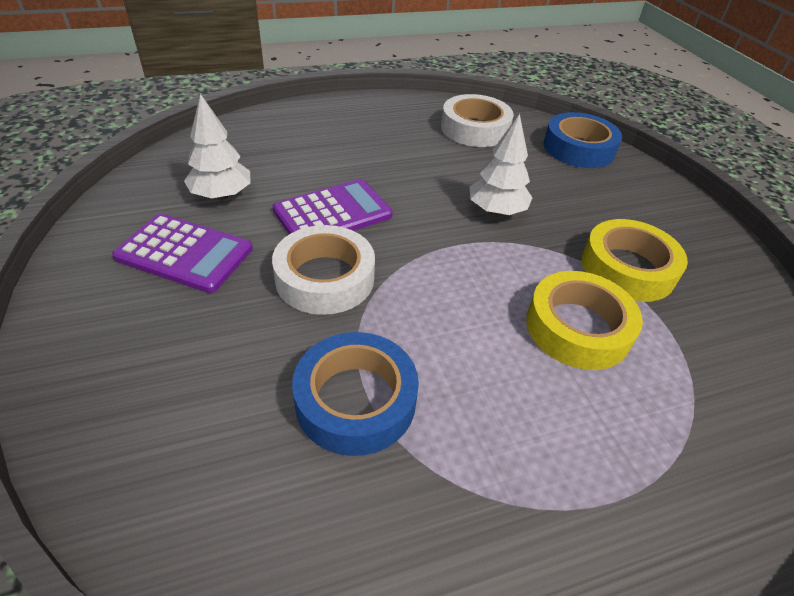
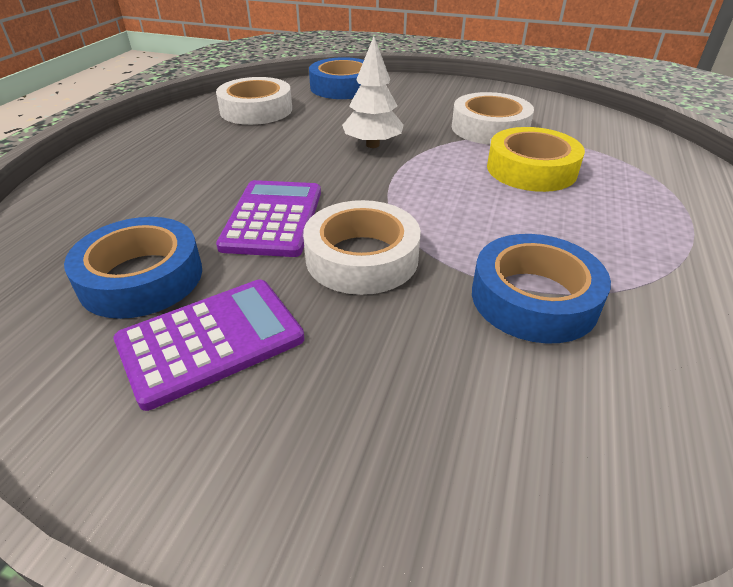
camera: 50 degrees left, 5 degrees down
white tree [184,94,250,200] -> blue tape [64,217,202,319]
yellow tape [581,219,688,302] -> white tape [452,92,534,145]

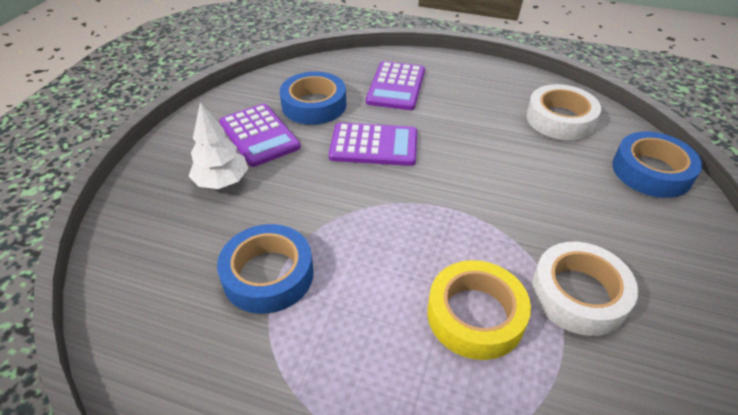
camera: 90 degrees right, 5 degrees up
white tape [303,200,421,295] -> none
white tree [342,36,404,148] -> white tree moved to [189,103,248,189]
none -> purple calculator [366,61,425,110]

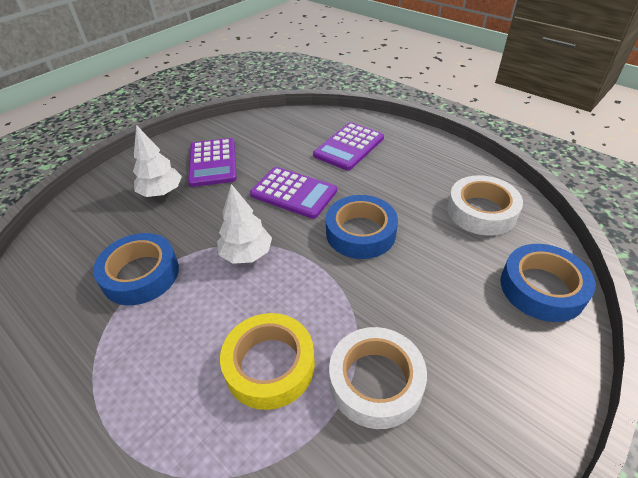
camera: 25 degrees right, 0 degrees up
blue tape [280,72,346,125] -> blue tape moved to [326,195,398,259]
none -> white tree [217,184,272,264]

